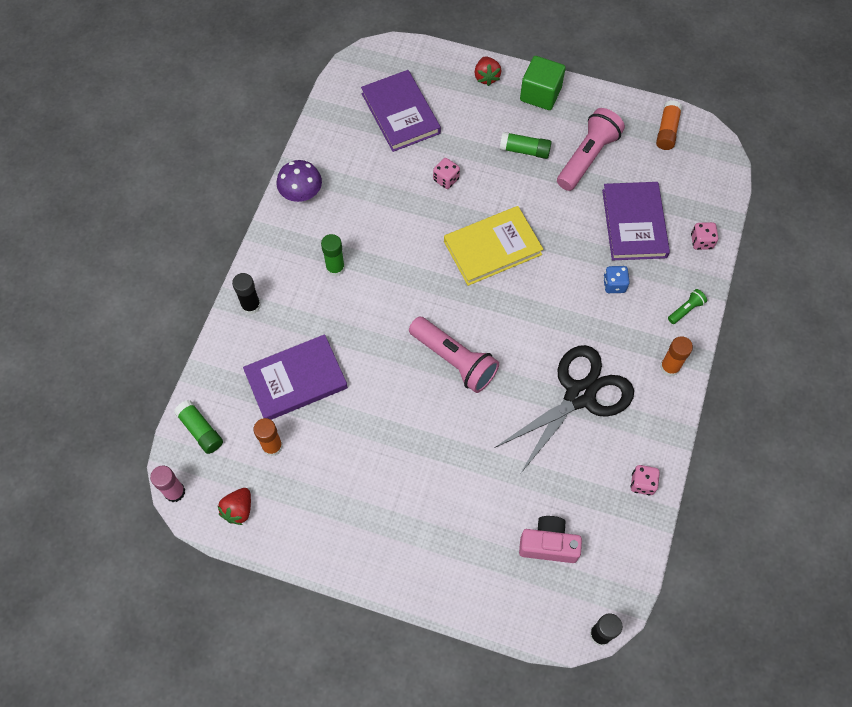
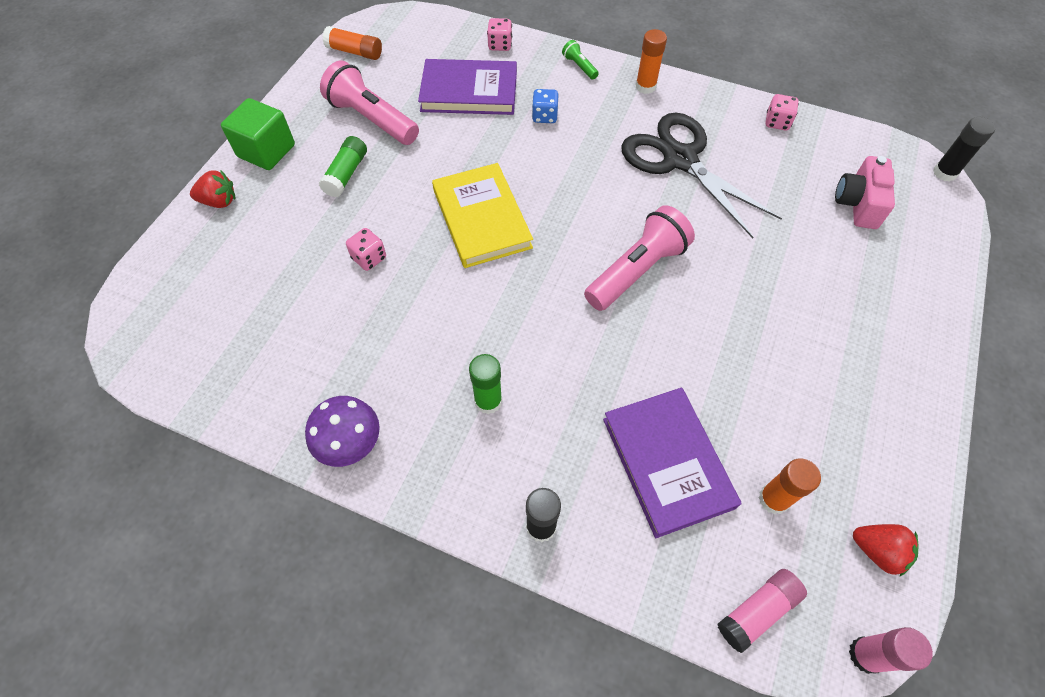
camera: 85 degrees left, 5 degrees down
green glue stick [174,400,223,454] -> pink glue stick [717,569,807,653]
purple book [361,70,441,152] -> none

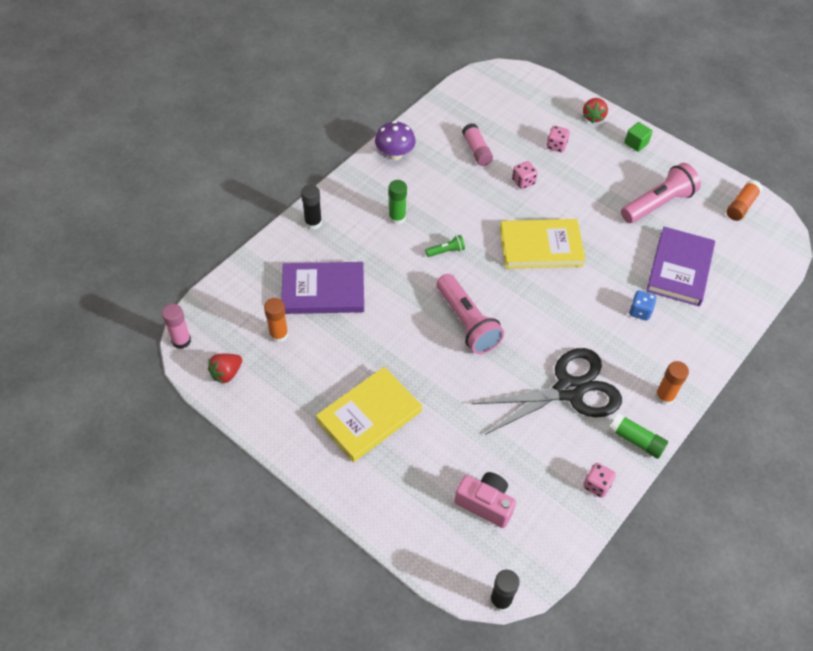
camera: 105 degrees right, 5 degrees down
green cube [221,98,295,170] -> green cube [624,122,653,152], size x0.58
green glue stick [319,136,367,197] -> green glue stick moved to [609,413,668,459]
pink dice [487,18,512,51] -> pink dice moved to [546,126,570,152]
green flashlight [562,40,599,80] -> green flashlight moved to [425,235,465,257]
pink glue stick [717,569,807,653] -> pink glue stick moved to [462,123,493,166]
none -> yellow book [316,367,422,462]

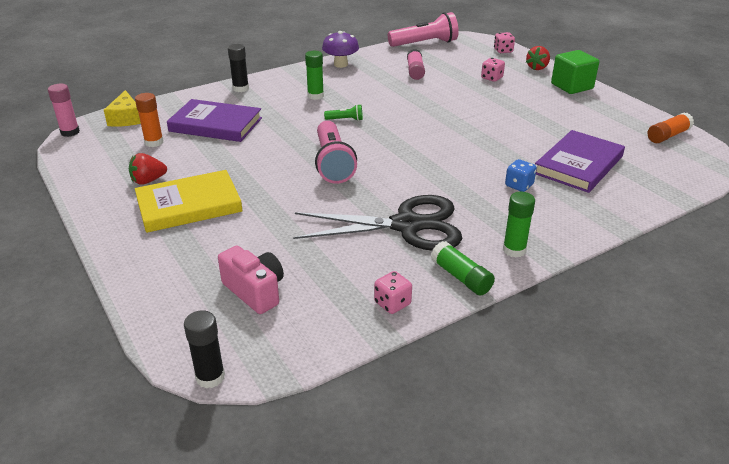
camera: 20 degrees right, 20 degrees down
red strawberry [208,354,242,384] -> red strawberry moved to [129,153,167,185]
yellow book [500,219,586,269] -> none
pink dice [512,161,538,189] -> pink dice moved to [494,32,515,53]
pink flashlight [621,163,701,223] -> pink flashlight moved to [388,12,459,47]
green cube [624,122,653,152] -> green cube [551,50,599,94], size x1.71
orange glue stick [655,361,689,405] -> green glue stick [503,192,535,257]
none -> yellow cheese [104,90,141,127]

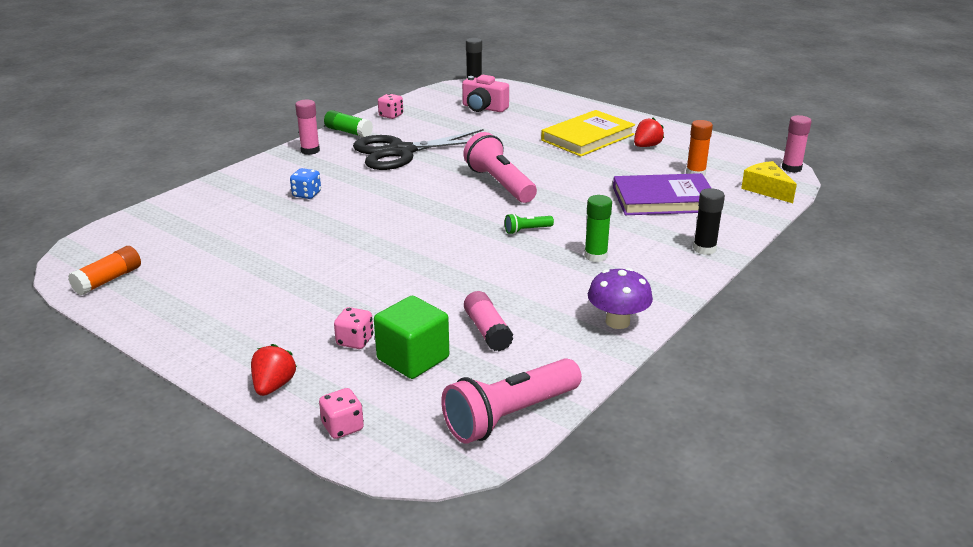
camera: 160 degrees right, 5 degrees down
green glue stick [503,192,535,257] -> pink glue stick [295,100,320,155]
purple book [535,130,625,193] -> none
green cube [551,50,599,94] -> green cube moved to [374,296,449,379]

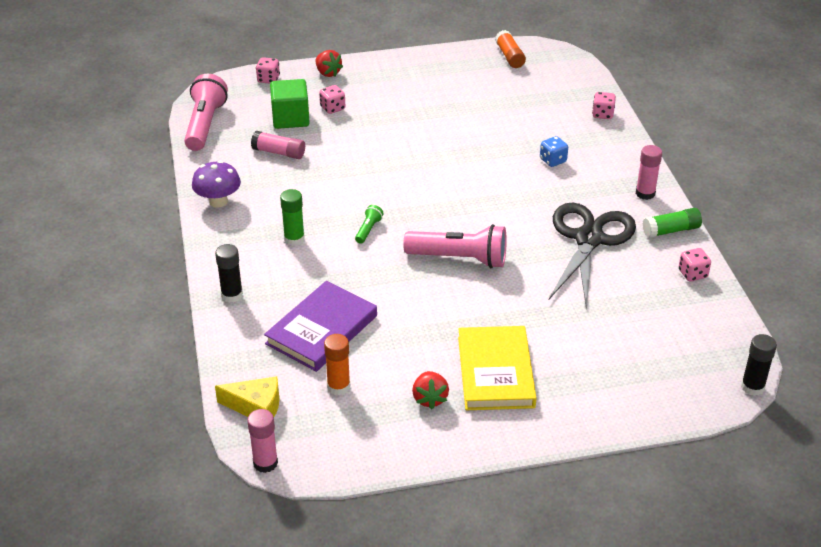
camera: 130 degrees right, 10 degrees up
pink camera [462,75,509,112] -> none
none -> pink dice [592,92,616,119]

